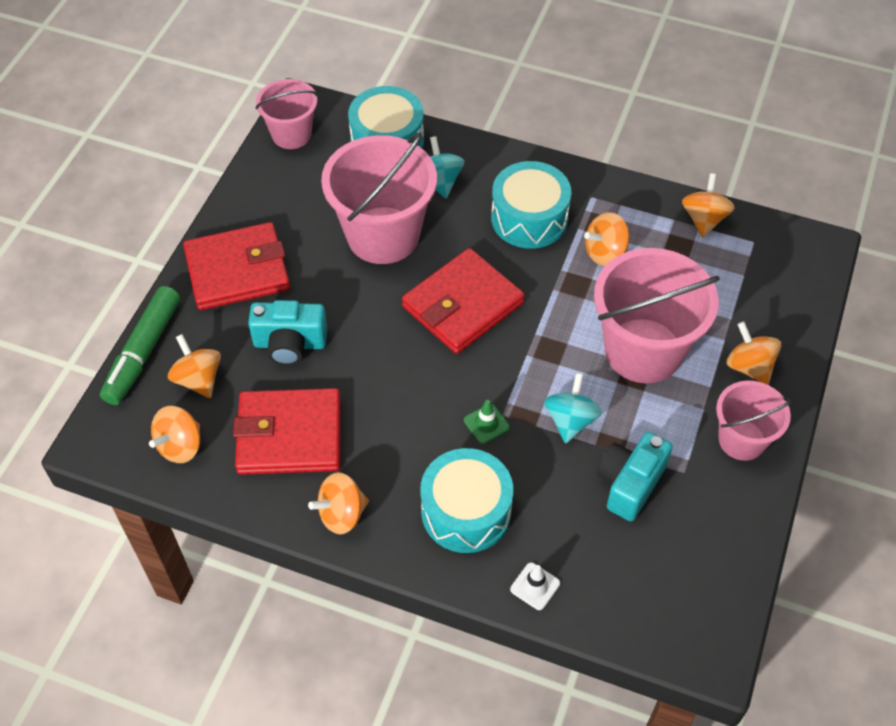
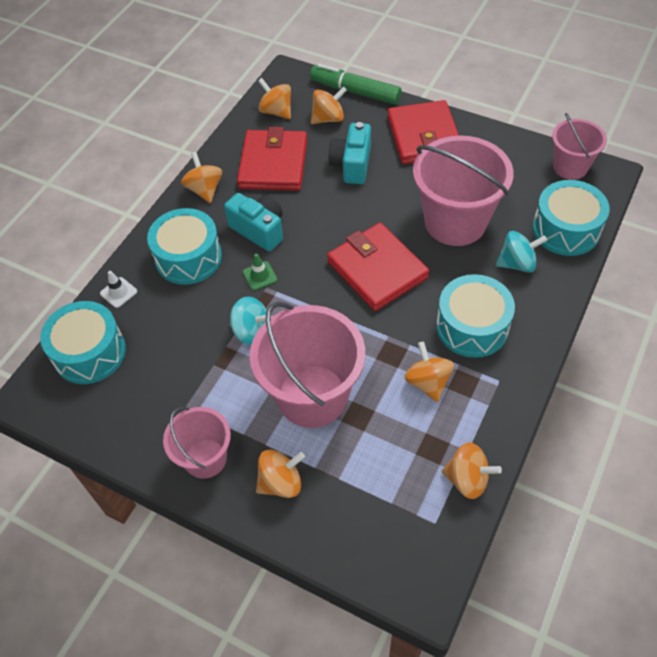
camera: 100 degrees right, 0 degrees up
turquoise camera [597,432,673,521] -> turquoise camera moved to [224,193,283,251]
none -> turquoise drum [40,301,126,384]

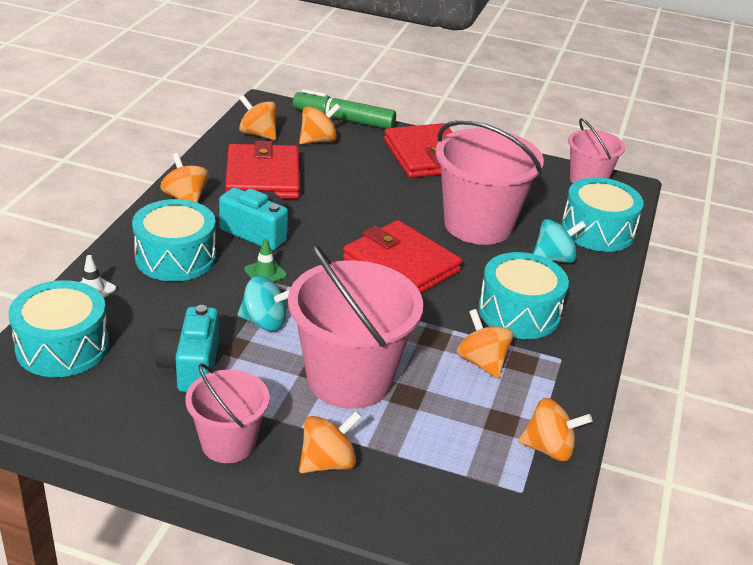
camera: 15 degrees left, 20 degrees down
turquoise camera [328,122,371,184] -> turquoise camera moved to [155,305,219,392]

